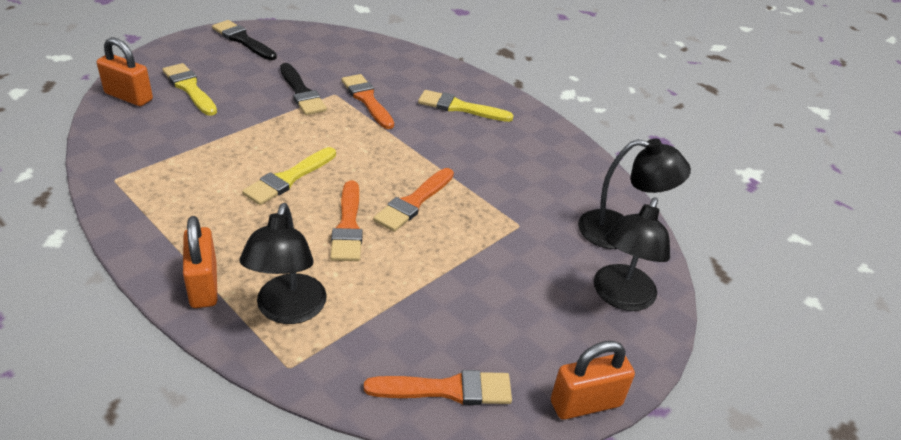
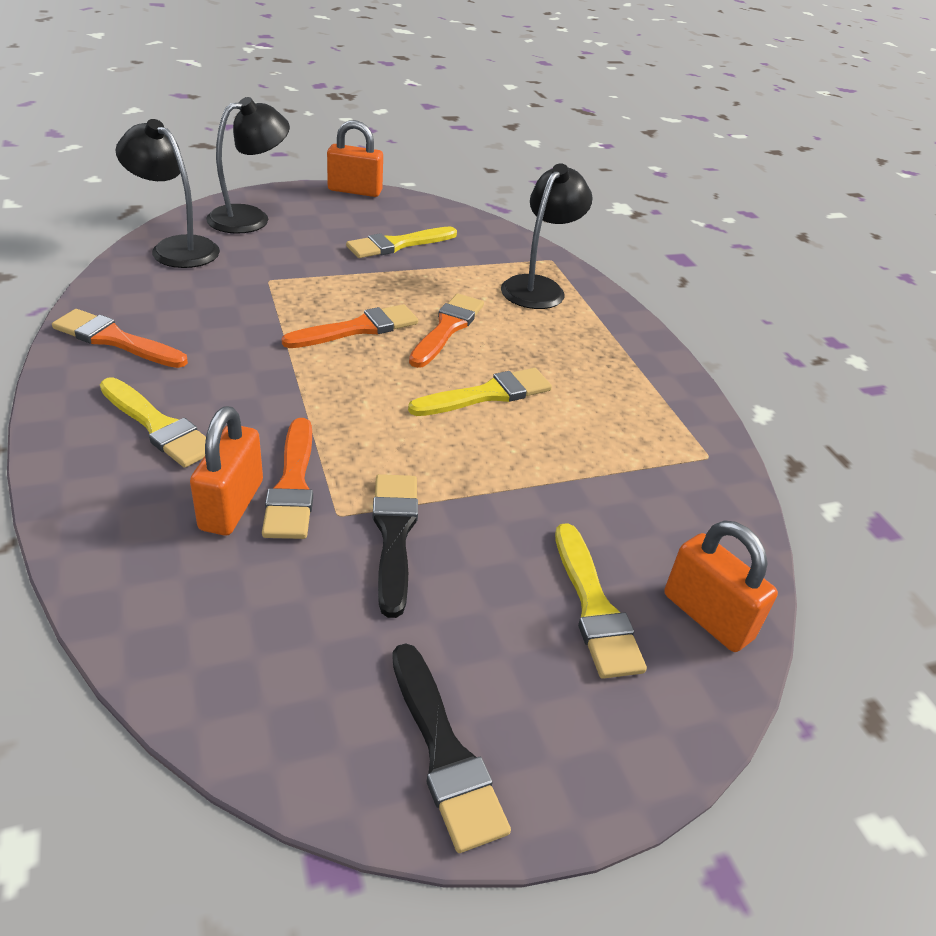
camera: 155 degrees left, 0 degrees up
orange padlock [183,216,218,308] -> orange padlock moved to [190,406,263,536]
orange brush [364,370,512,405] -> orange brush moved to [52,309,188,368]
none -> yellow brush [346,227,457,258]

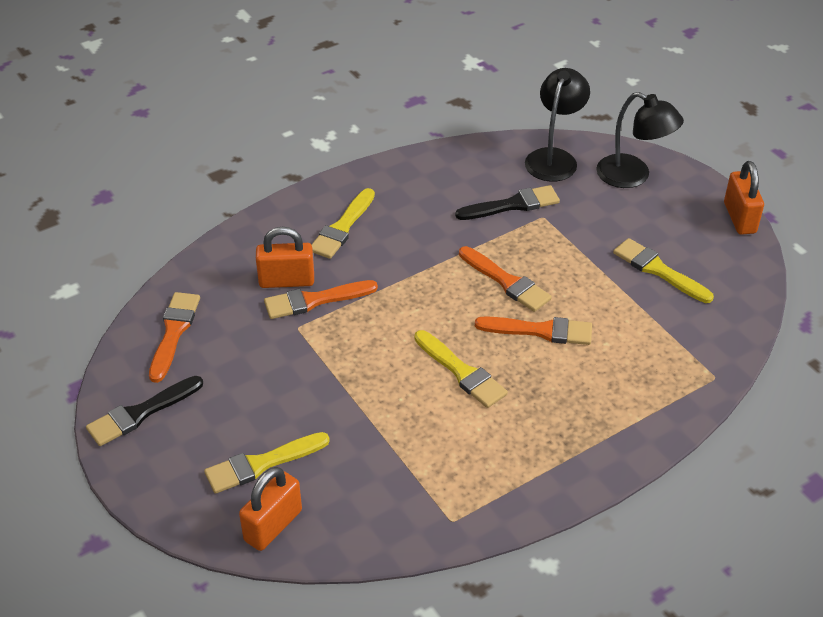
camera: 80 degrees right, 5 degrees up
orange brush [52,309,188,368] -> orange brush moved to [149,292,200,383]
black brush [373,474,418,618] -> black brush moved to [455,185,560,220]
black lamp [501,163,592,309] -> none

